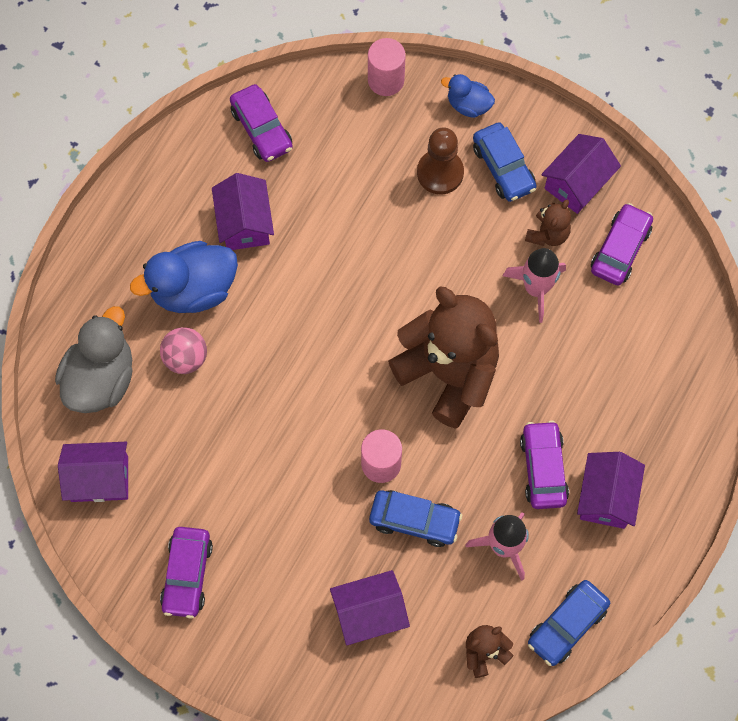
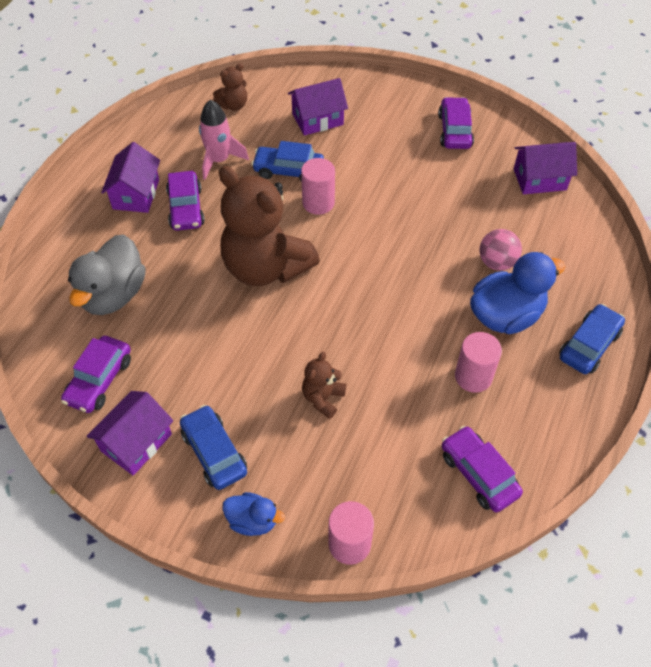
camera: 175 degrees right, 15 degrees down
grey duck [55,306,132,413] -> grey duck moved to [68,234,146,315]
purple house [212,173,274,250] -> pink cylinder [455,332,502,393]
brown pawn [417,128,464,194] -> none
pink rocket [503,248,566,323] -> none
brown teddy bear [525,200,571,246] -> brown teddy bear moved to [302,352,346,419]
blue car [528,580,610,666] -> blue car moved to [559,304,625,374]

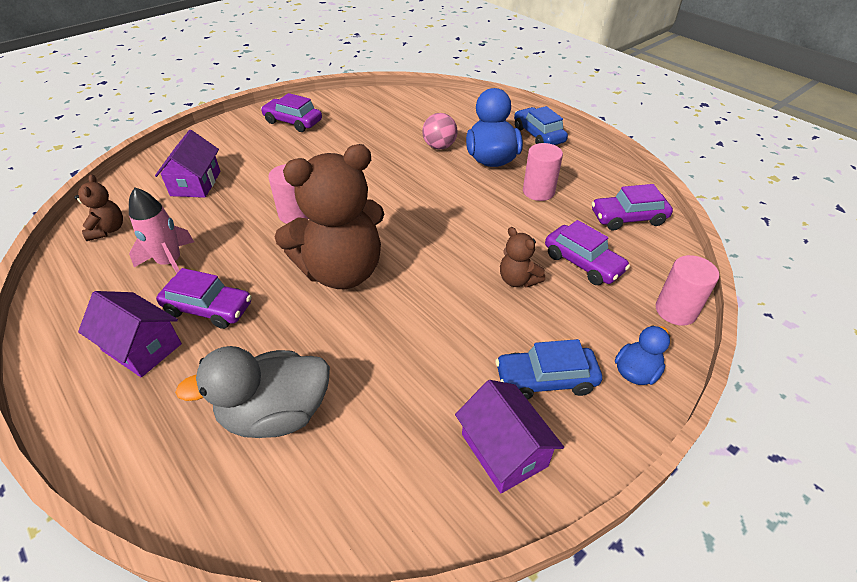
camera: 65 degrees left, 10 degrees down
purple car [61,336,131,413] -> purple car moved to [545,220,630,285]
grey duck [68,234,146,315] -> grey duck turned 120 degrees clockwise [175,346,330,438]
blue car [251,141,324,182] -> none
purple house [514,142,577,194] -> none

